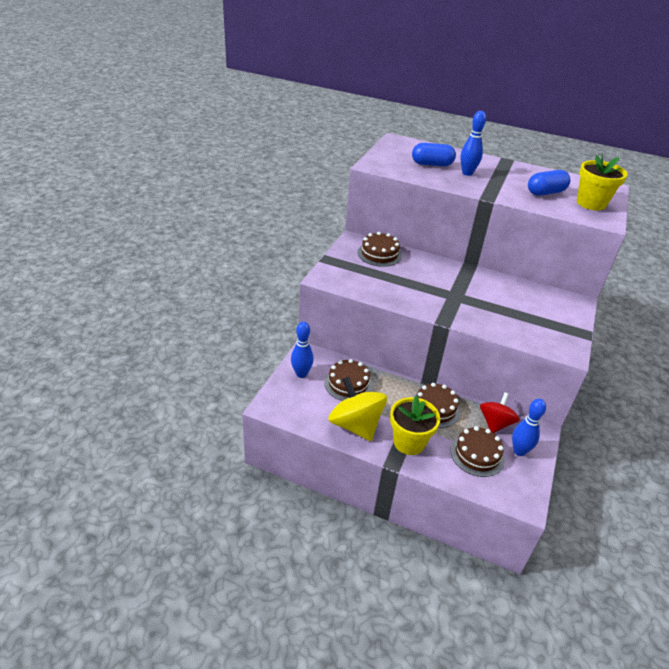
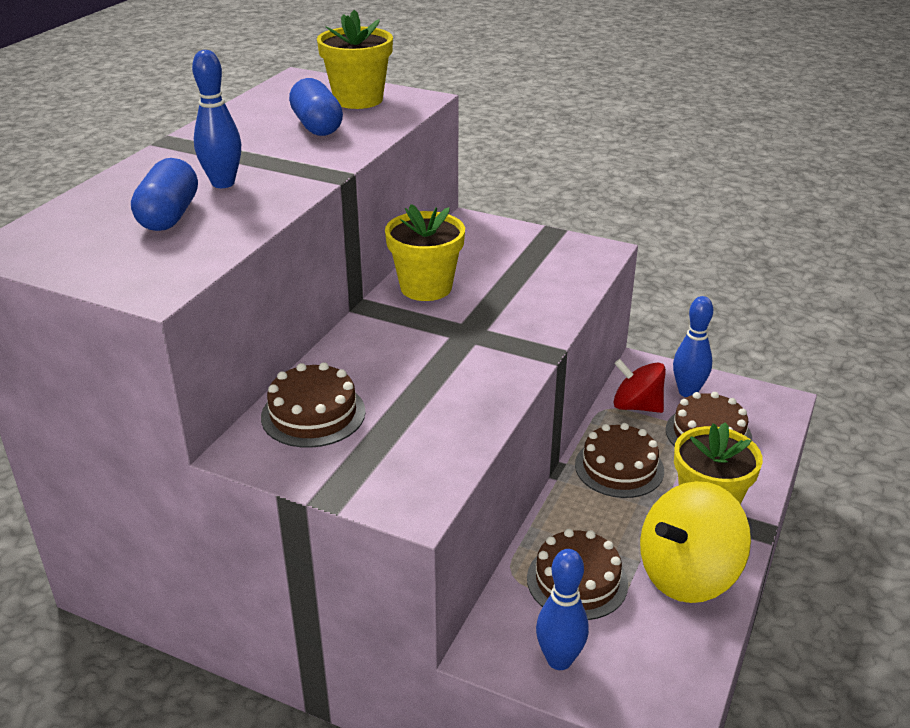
camera: 85 degrees left, 5 degrees down
none -> yellow flower pot [385,204,465,301]

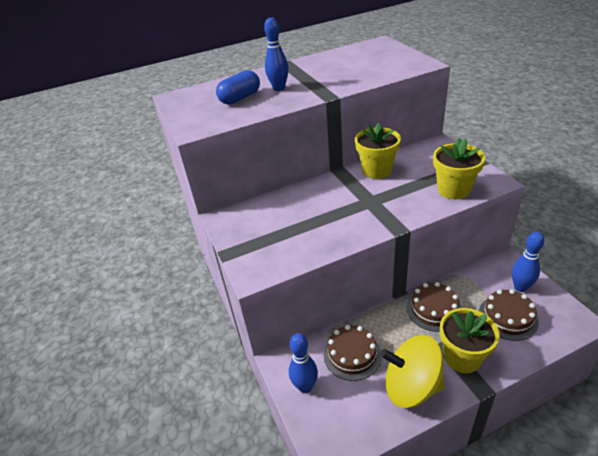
camera: 45 degrees right, 5 degrees up
brown cake [261,362,366,448] -> none
blue capsule [289,78,343,136] -> none
yellow flower pot [317,10,393,109] -> yellow flower pot moved to [433,138,485,199]
red spinning top [613,359,666,413] -> none

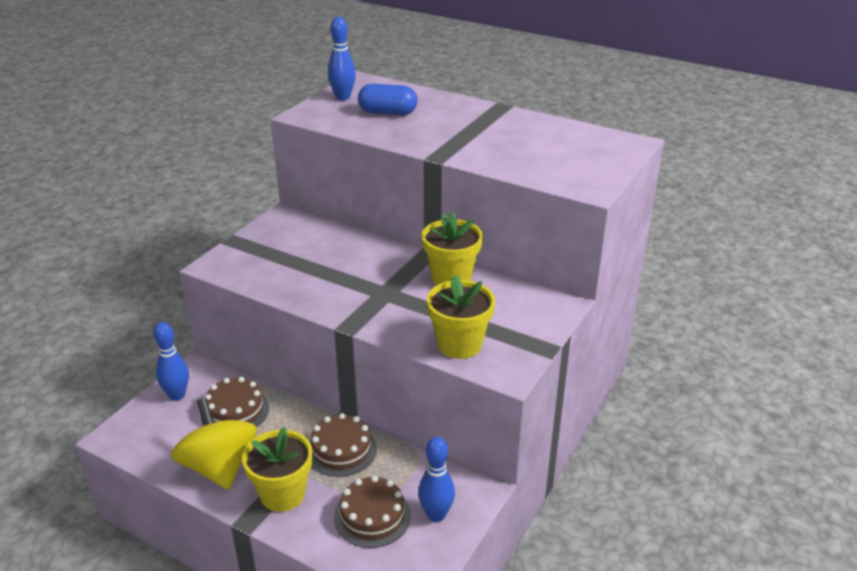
camera: 50 degrees right, 5 degrees down
blue bowling pin [264,17,288,91] -> blue bowling pin moved to [328,17,356,101]

